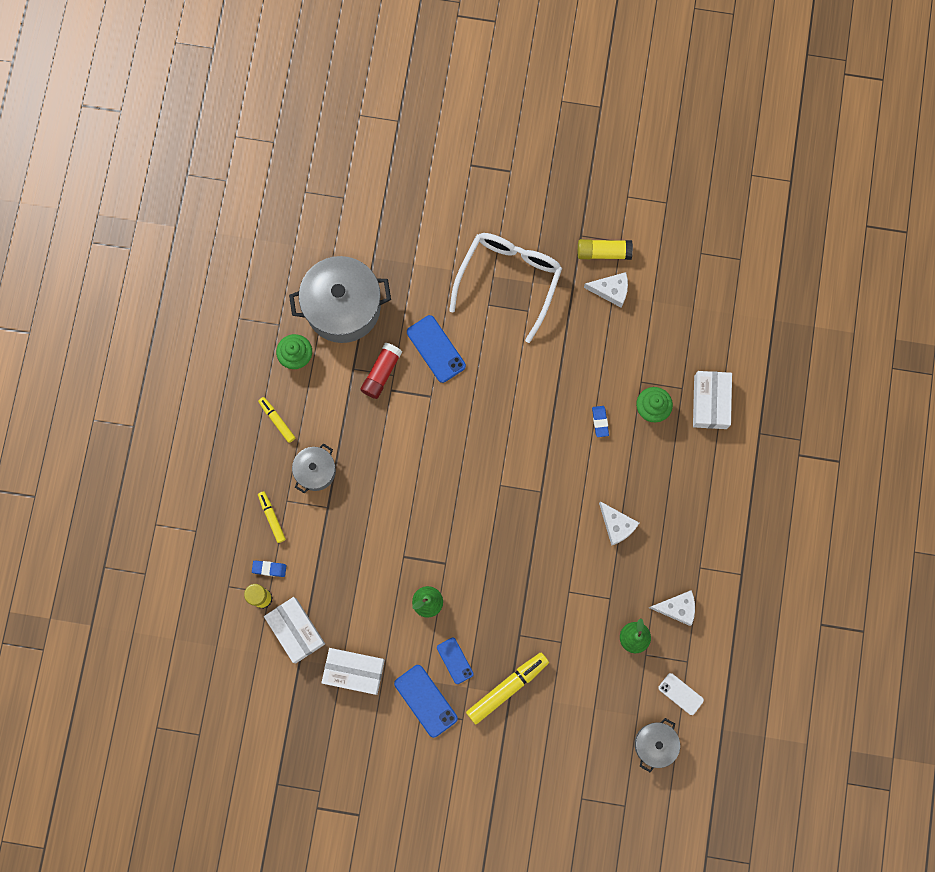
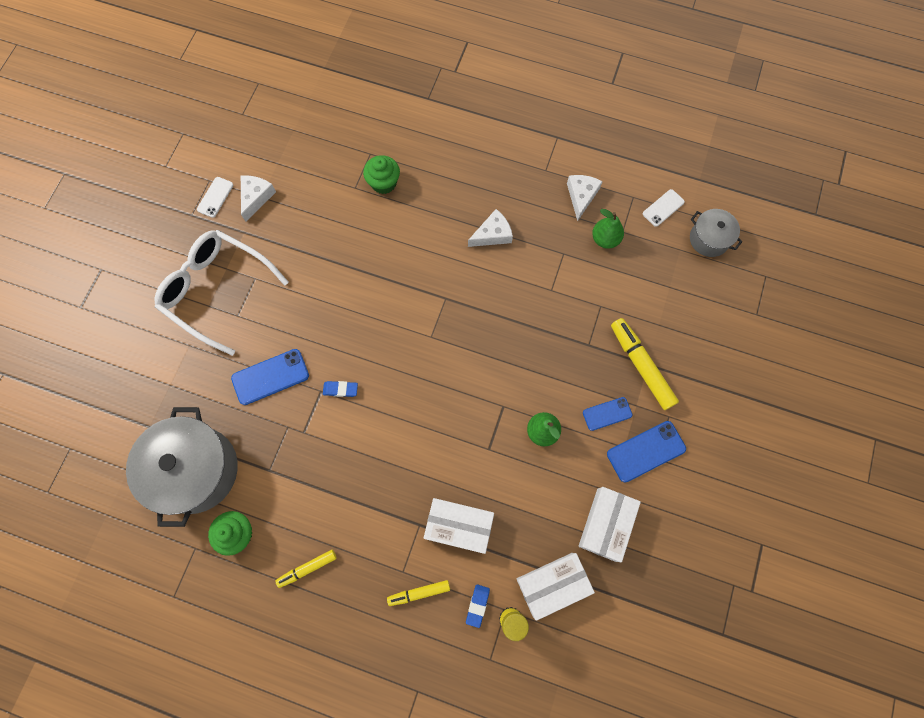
camera: 80 degrees left, 5 degrees down
grey pot [292,444,336,493] -> none
red glue stick [360,343,402,399] -> none
yellow glue stick [578,239,633,260] -> white phone [197,177,234,218]
blue eraser [592,406,609,437] -> blue eraser moved to [323,381,358,397]
white box [693,371,732,429] -> white box moved to [424,498,494,554]

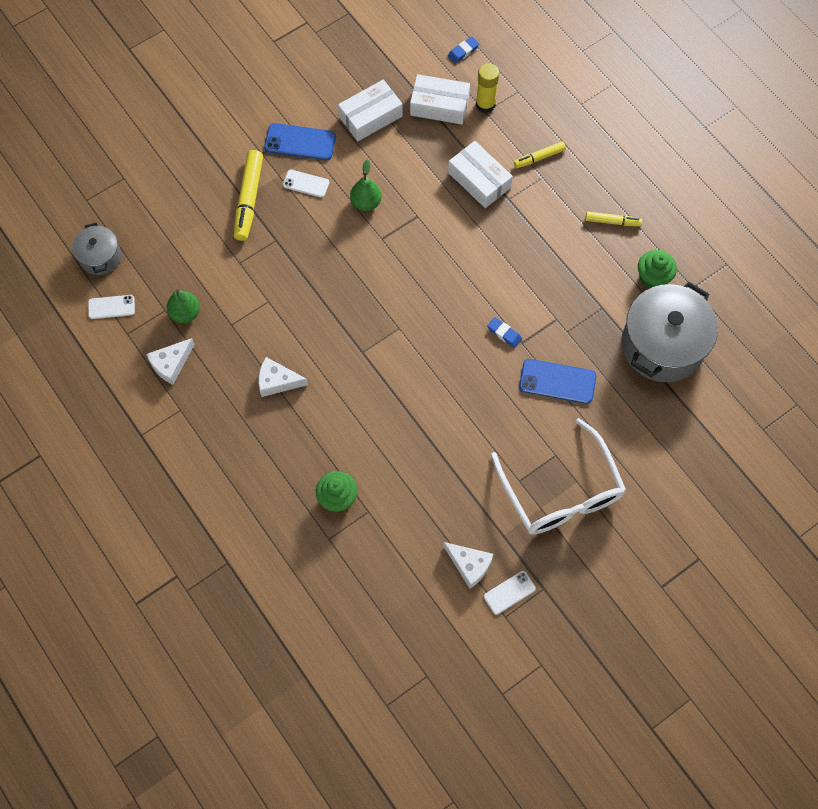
camera: 145 degrees left, 5 degrees down
white cheese [241,175,276,222] -> white cheese turned 105 degrees counterclockwise [443,542,493,589]
yellow marker [387,580,450,606] -> yellow marker turned 135 degrees clockwise [514,142,566,168]
blue eraser [466,584,490,628] -> blue eraser moved to [448,37,479,63]
blue phone [583,397,632,431] -> white phone [283,170,329,198]

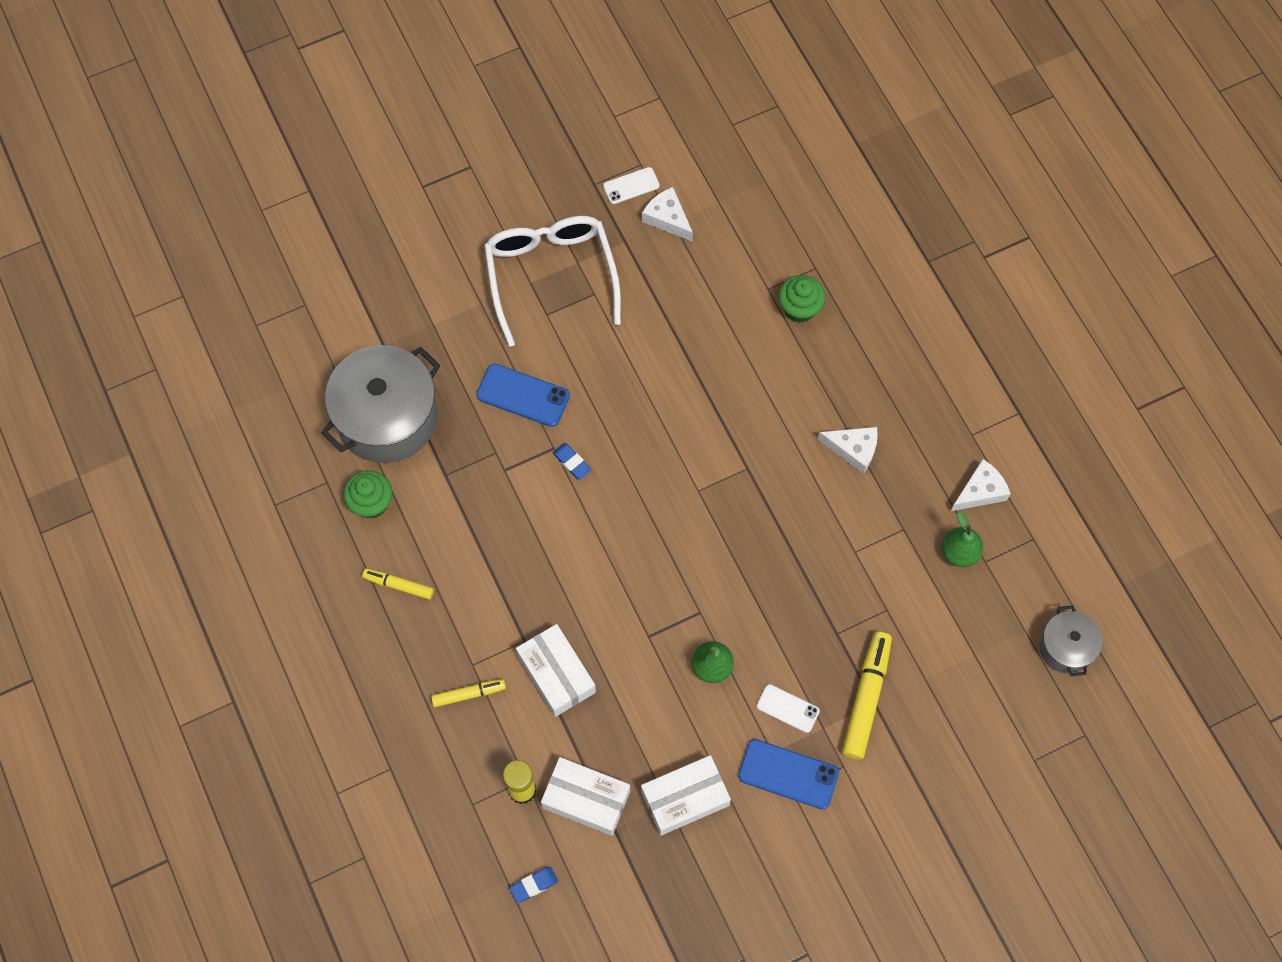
camera: 170 degrees left, 0 degrees up
white phone [88,295,135,319] -> none

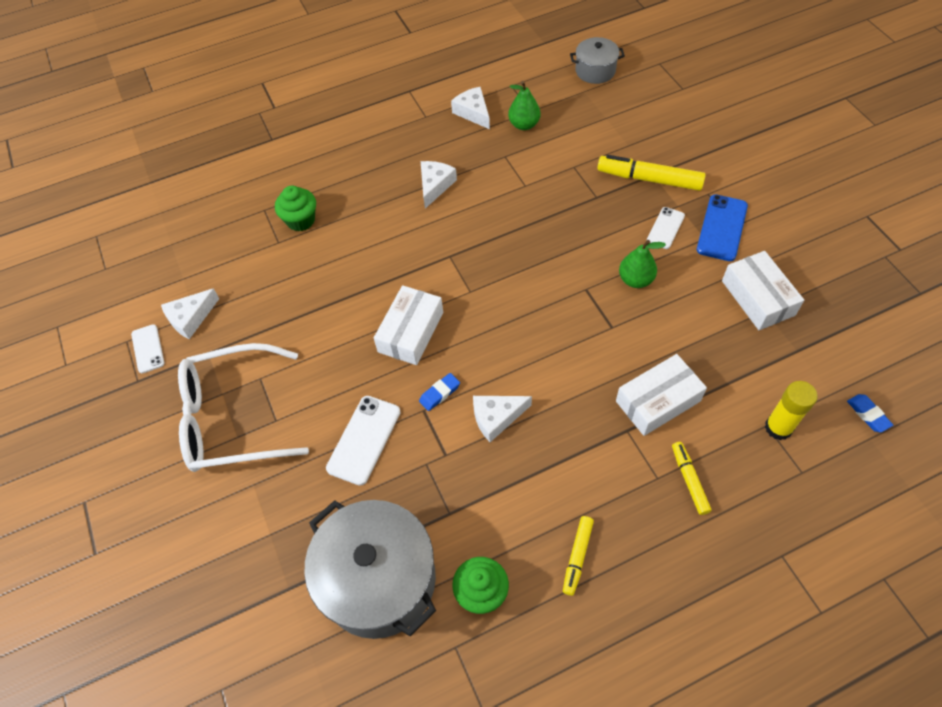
camera: 85 degrees left, 10 degrees down
blue phone [476,363,570,427] -> white phone [326,396,401,486]
white box [541,757,630,836] -> white box moved to [374,285,443,365]
none -> white cheese [473,396,532,442]

